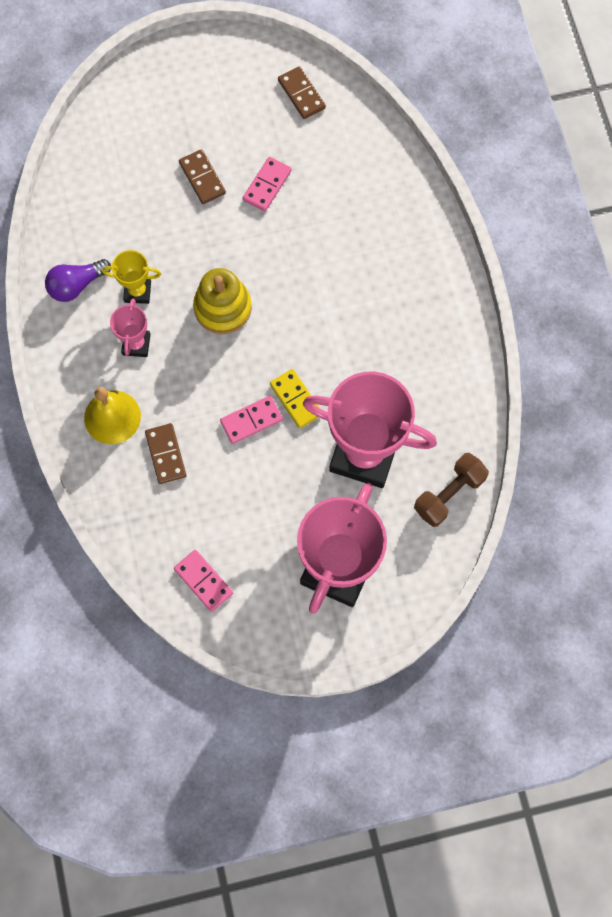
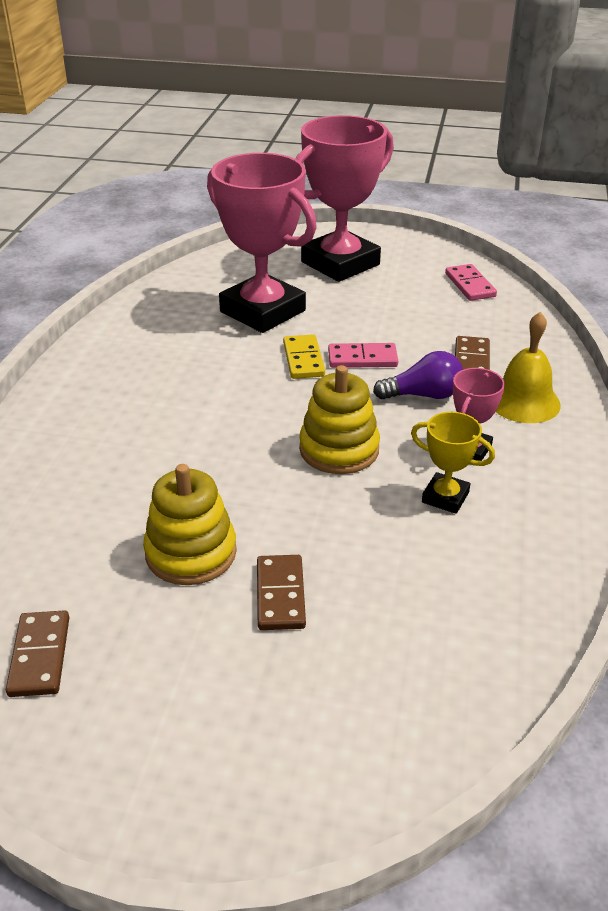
camera: 155 degrees left, 35 degrees down
purple light bulb [45,259,111,302] -> purple light bulb moved to [373,351,463,400]
pink domino [243,157,292,211] -> yellow stacking toy [143,464,237,585]
brown dumbbell [414,453,489,527] -> none

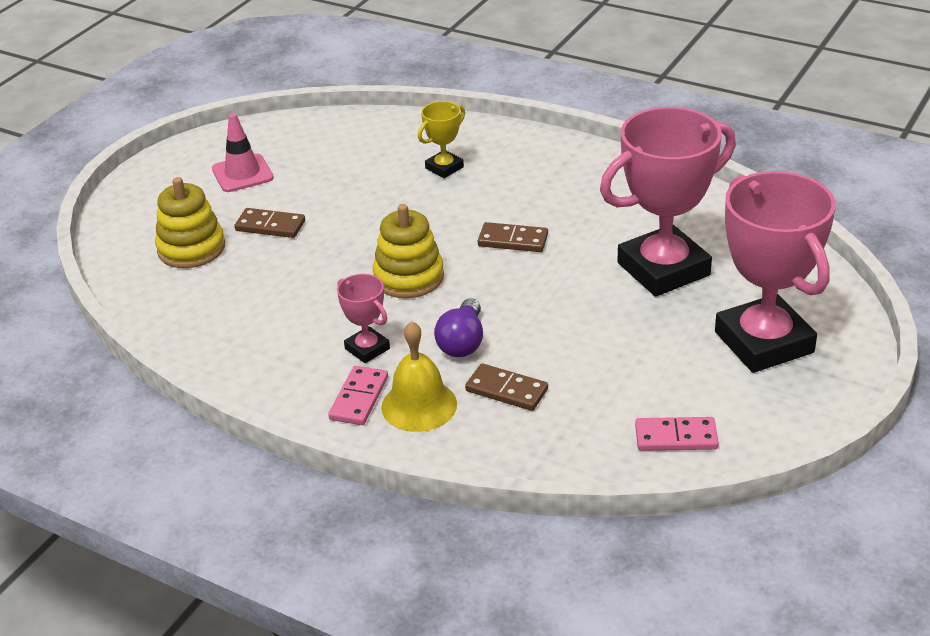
camera: 110 degrees right, 0 degrees up
brown domino [6,610,69,697] -> brown domino moved to [478,222,548,252]
yellow stacking toy [143,464,237,585] -> yellow stacking toy moved to [155,177,225,268]
yellow domino [283,334,325,379] -> none
pink domino [328,343,398,368] -> pink domino moved to [328,366,388,425]
yellow trophy [411,412,495,514] -> yellow trophy moved to [418,101,465,178]
none -> pink traffic cone [212,113,274,192]

